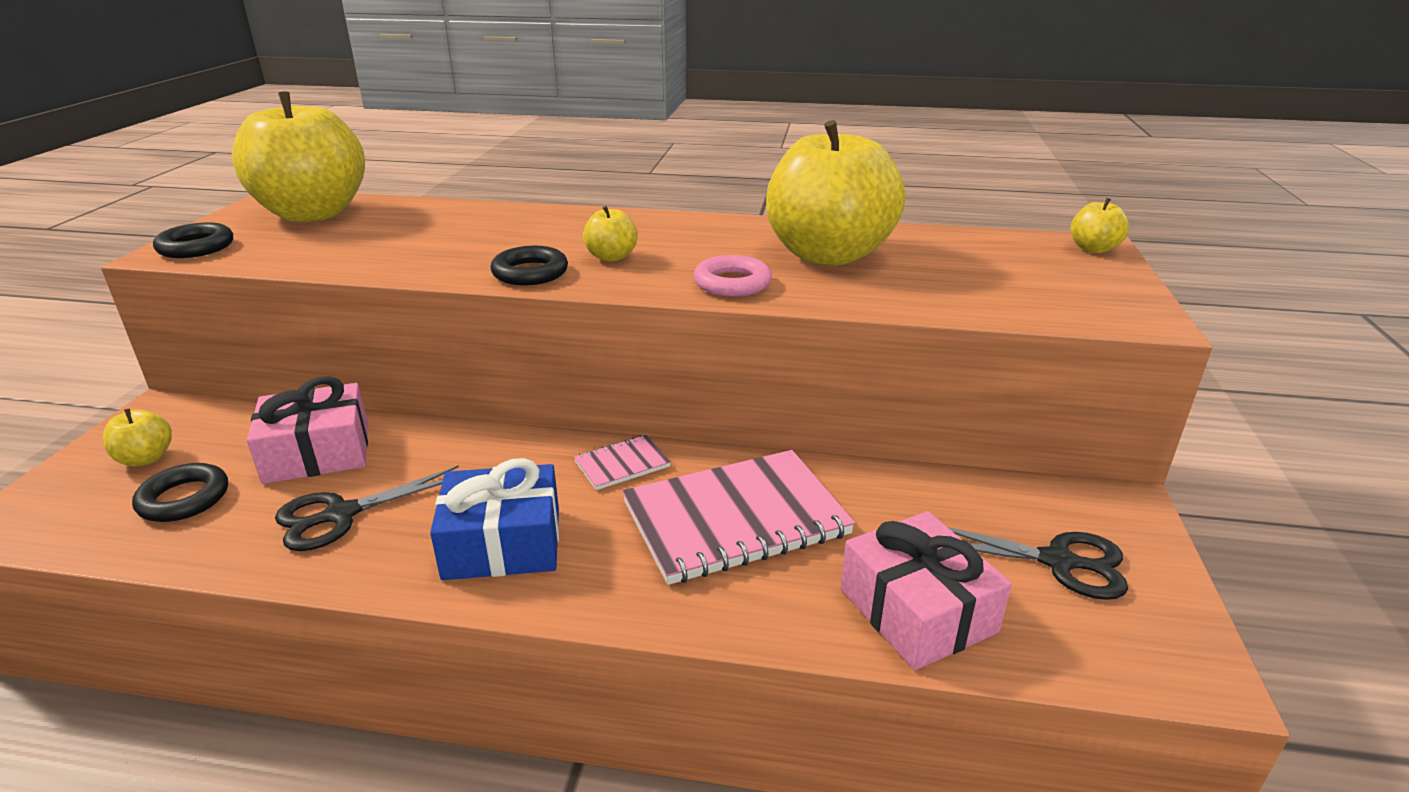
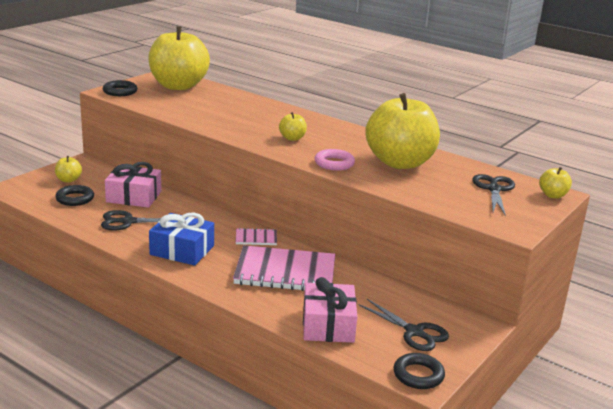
camera: 25 degrees right, 5 degrees down
black ring [491,246,568,285] -> black ring moved to [393,353,445,389]
none -> black scissors [472,174,515,216]

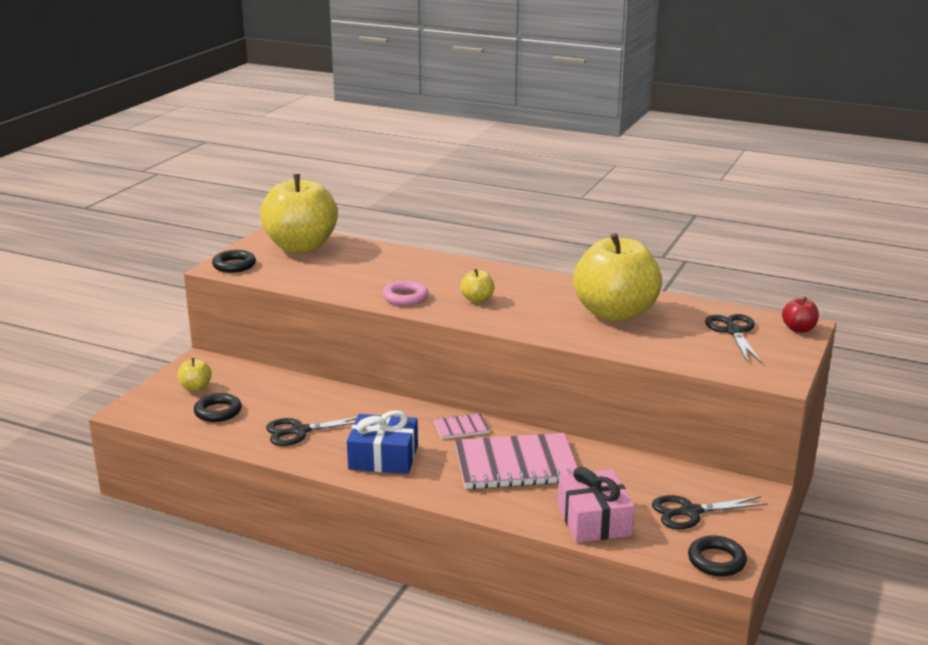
camera: 10 degrees left, 0 degrees up
pink gift [105,162,161,208] -> none
pink ring [315,149,355,171] -> pink ring moved to [382,280,428,306]
black scissors [358,299,449,351] -> black scissors turned 135 degrees clockwise [652,495,768,529]
yellow apple [539,167,572,199] -> red apple [782,297,819,333]

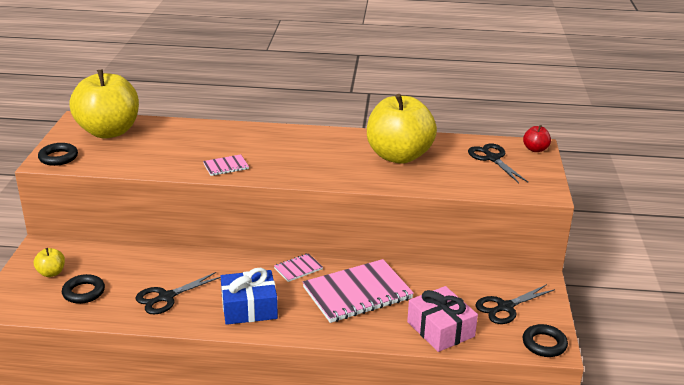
camera: 20 degrees left, 5 degrees up
pink ring [382,280,428,306] -> pink notebook [203,154,249,176]
yellow apple [460,269,494,303] -> none

